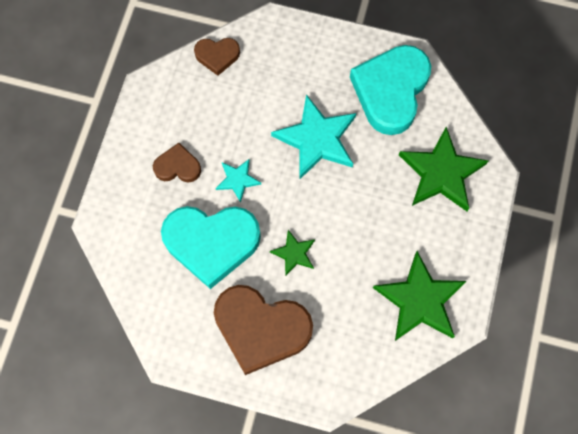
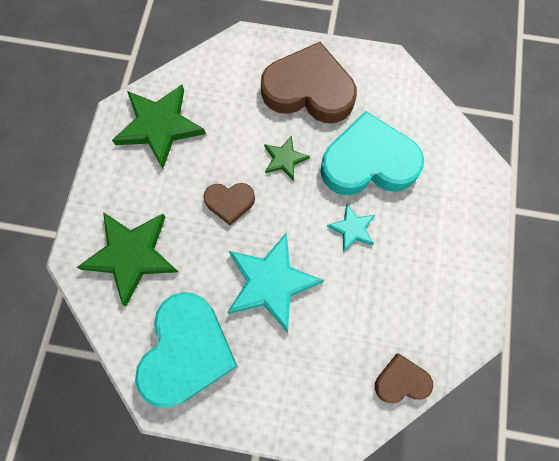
camera: 175 degrees right, 0 degrees up
brown heart [153,143,201,183] -> brown heart moved to [203,183,255,226]

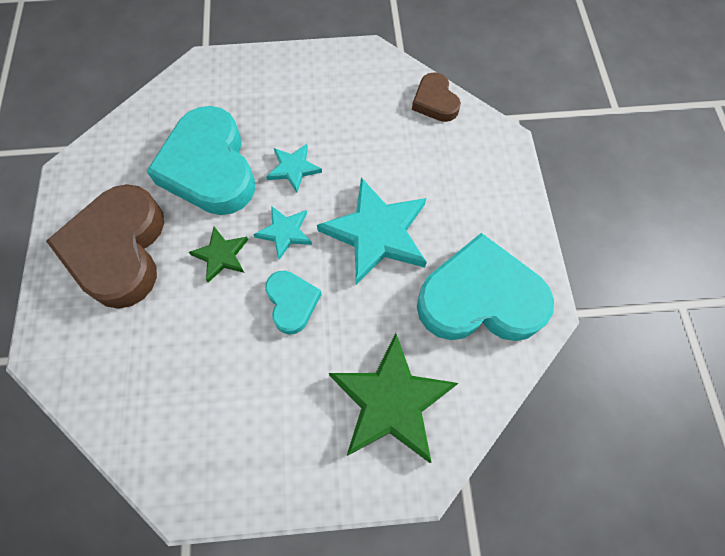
camera: 105 degrees left, 5 degrees down
green star [112,85,206,169] -> none
brown heart [203,183,255,226] -> turquoise heart [265,271,322,335]
none -> turquoise star [253,206,312,260]

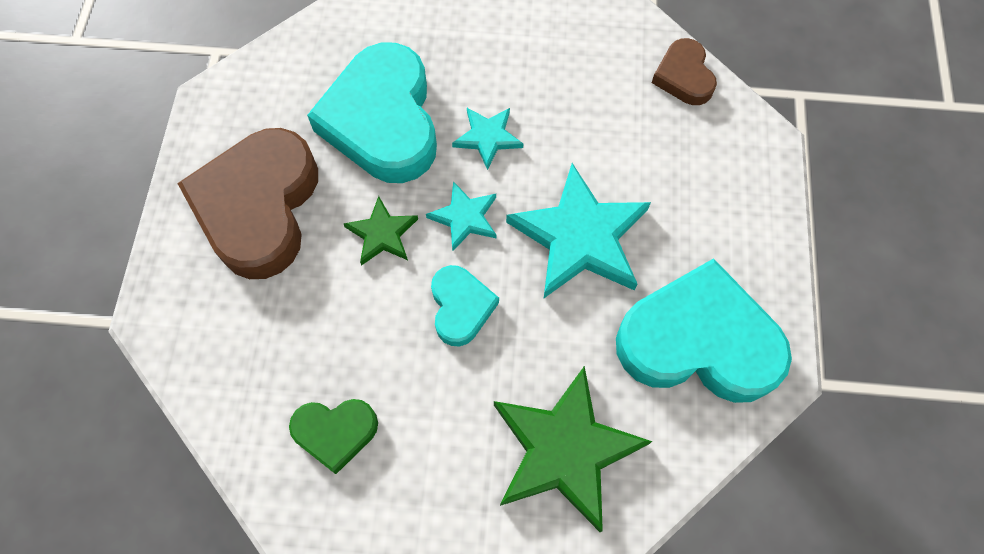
camera: 10 degrees right, 0 degrees up
none -> green heart [289,399,378,474]

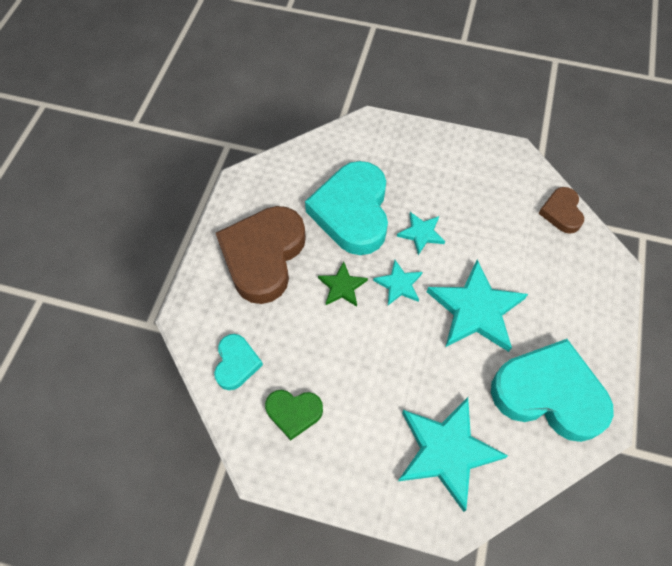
camera: 10 degrees right, 5 degrees down
turquoise heart [431,265,499,346] -> turquoise heart moved to [214,334,263,390]
green star [494,366,652,532] -> turquoise star [398,397,508,512]

